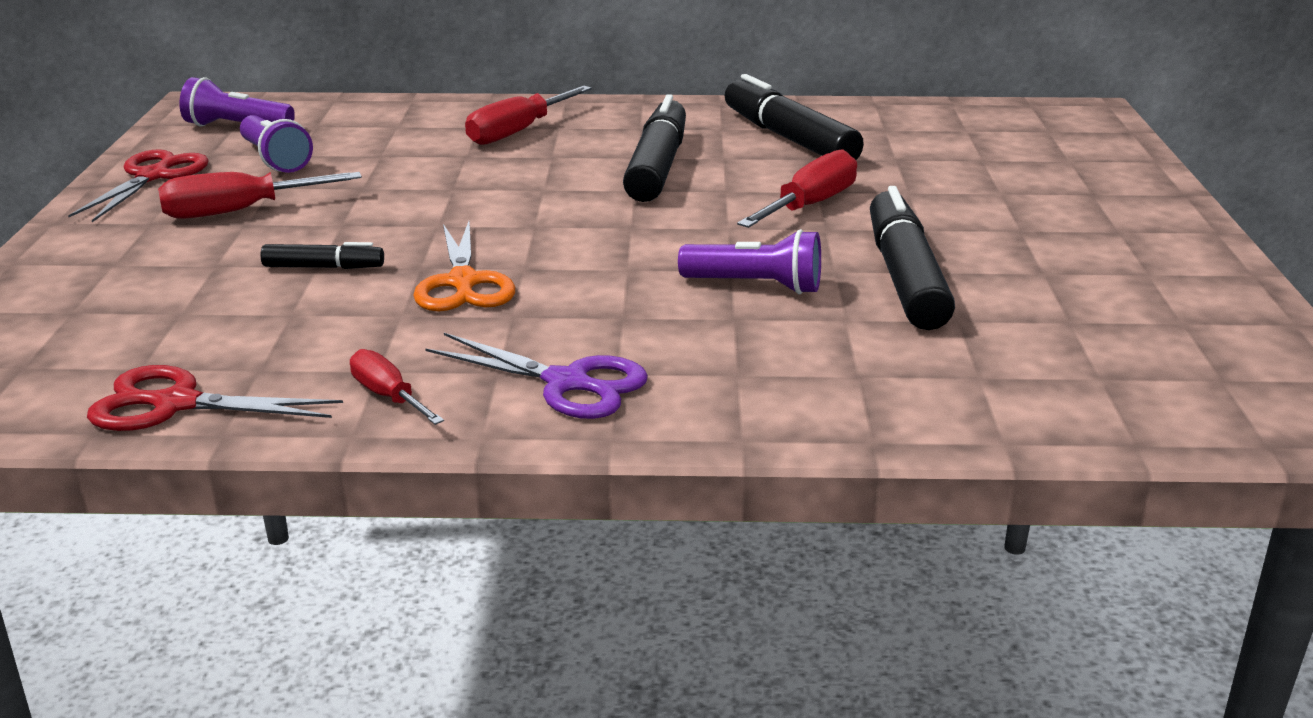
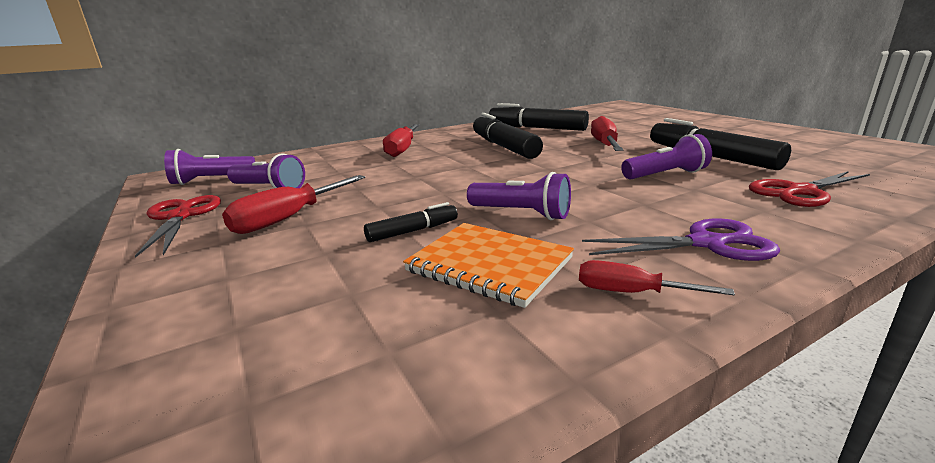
camera: 30 degrees left, 5 degrees down
red scissors [87,365,343,431] -> red scissors moved to [749,171,870,207]
orange scissors [413,221,515,311] -> purple flashlight [467,172,571,220]
none -> orange notebook [403,223,574,308]

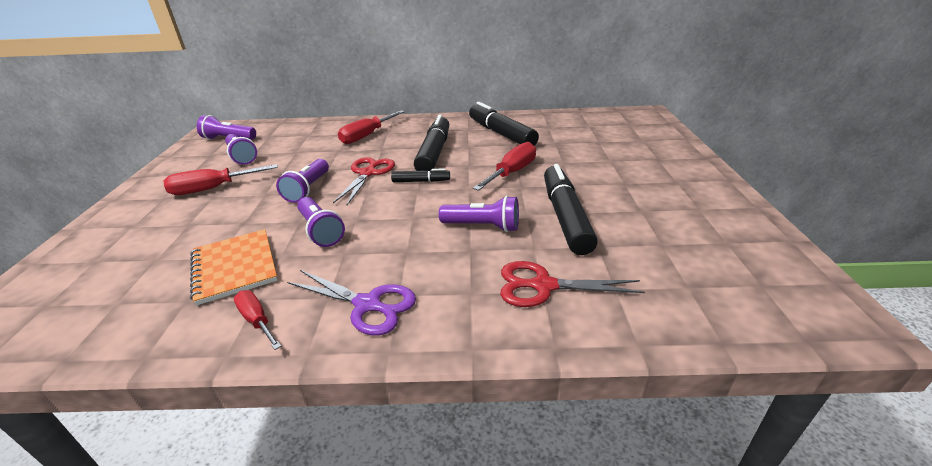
camera: 30 degrees right, 10 degrees up
red scissors [135,195,221,258] -> red scissors moved to [333,157,395,205]
black marker [364,202,458,242] -> black marker moved to [391,168,450,182]
none -> purple flashlight [276,159,329,203]

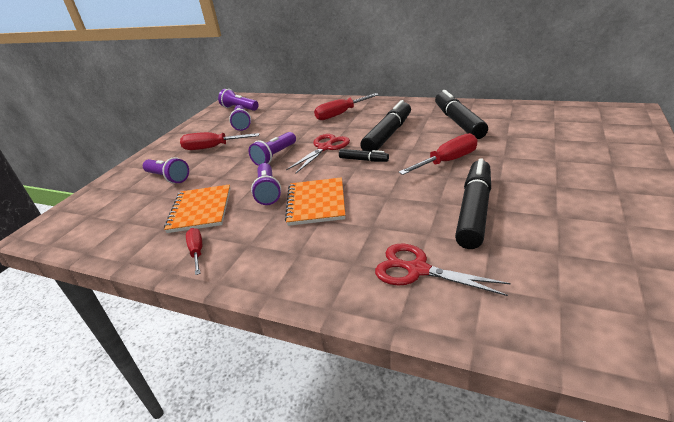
camera: 25 degrees right, 0 degrees up
purple scissors [287,270,416,335] -> none
purple flashlight [439,196,519,232] -> purple flashlight moved to [143,157,189,184]
none -> orange notebook [285,177,345,226]

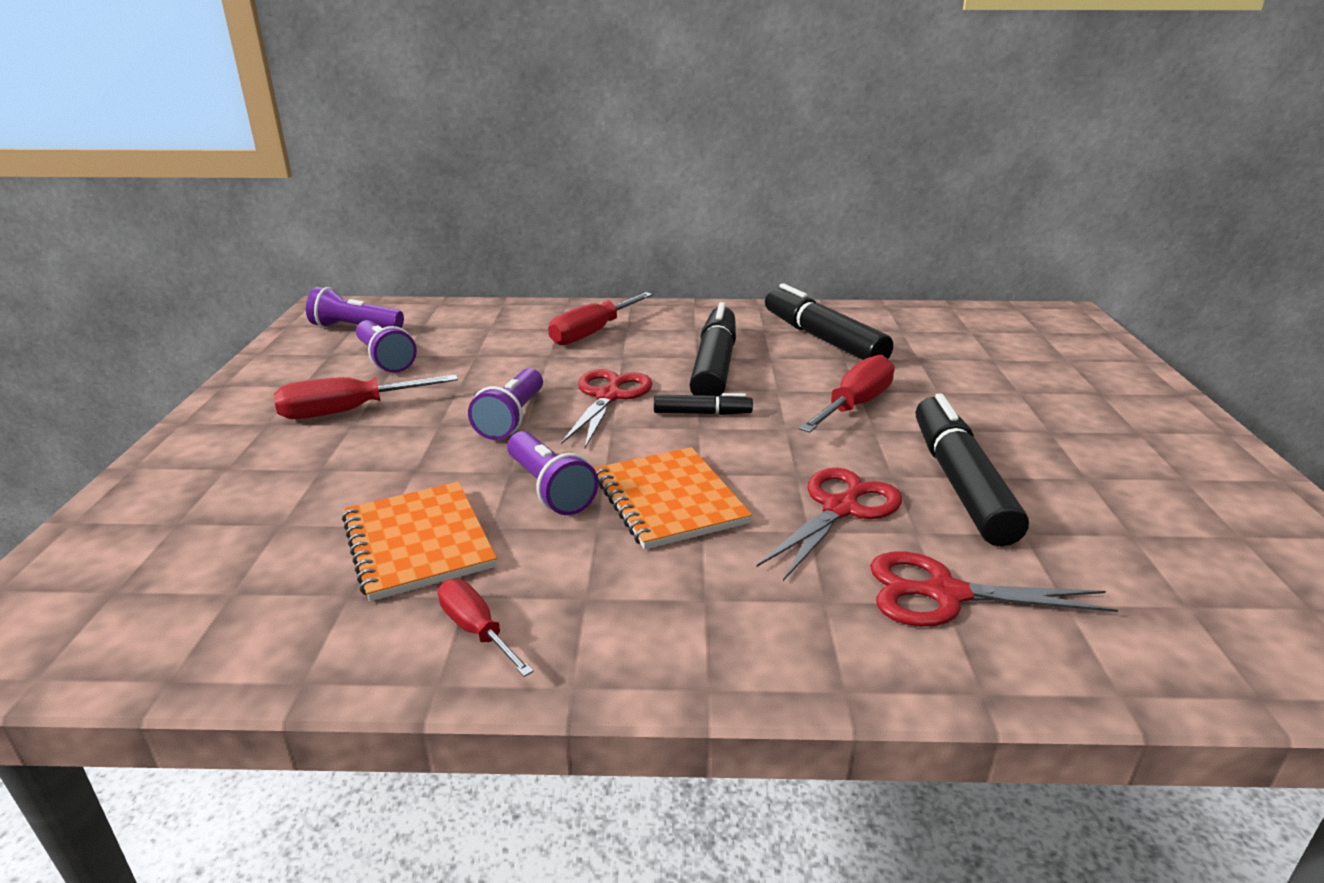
camera: 25 degrees left, 5 degrees down
purple flashlight [143,157,189,184] -> none
none -> red scissors [756,468,902,581]

